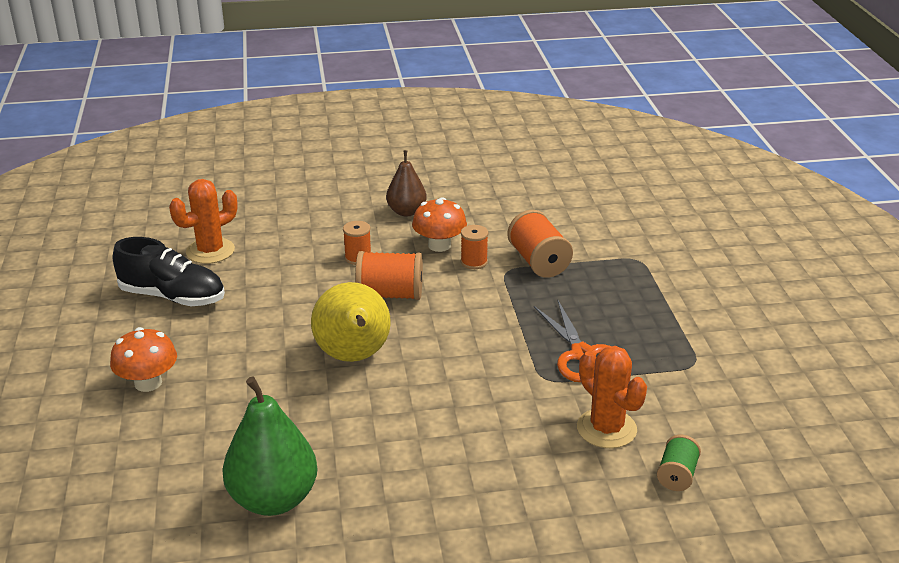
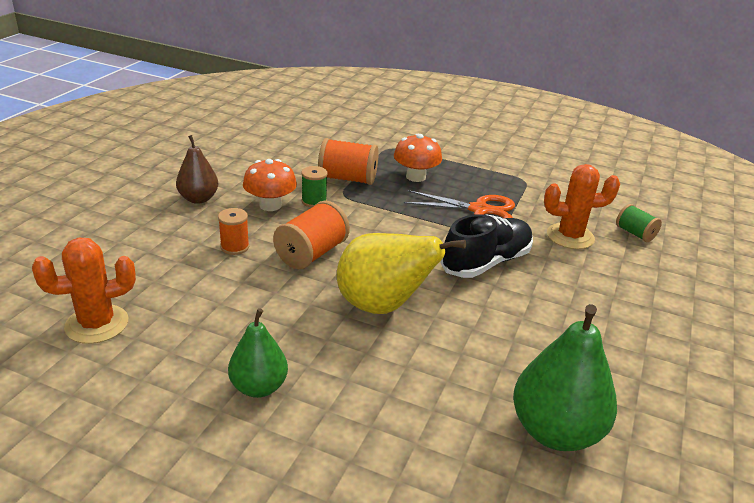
camera: 60 degrees left, 0 degrees up
orange mushroom [110,327,177,392] -> orange mushroom moved to [394,134,442,182]
black shoe [113,237,225,306] -> black shoe moved to [441,214,533,278]
orange cactus [169,179,238,264] -> orange cactus turned 75 degrees clockwise [32,237,136,344]
orange spool [461,225,488,269] -> green spool [301,166,328,208]
none -> green pear [228,308,288,398]

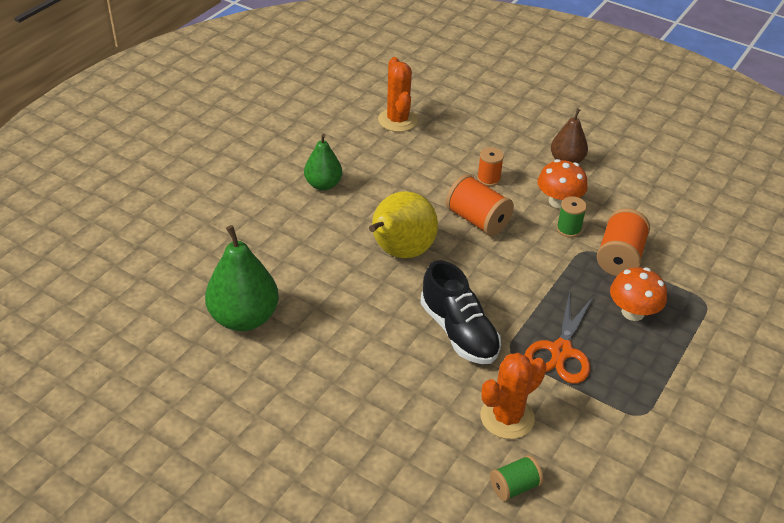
camera: 100 degrees right, 10 degrees up
orange cactus [544,164,620,249] -> orange cactus turned 45 degrees clockwise [480,353,547,439]

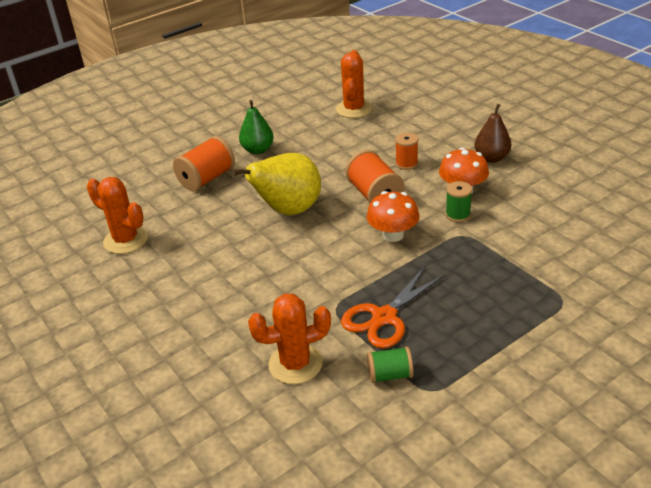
camera: 25 degrees right, 5 degrees down
green pear [205,225,279,331] -> orange cactus [87,177,148,254]
black shoe [421,260,501,364] -> none
green spool [490,455,543,501] -> green spool moved to [367,347,413,383]
orange spool [597,208,650,276] -> orange spool moved to [173,136,235,192]
orange mushroom [610,267,667,321] -> orange mushroom moved to [367,191,419,242]

